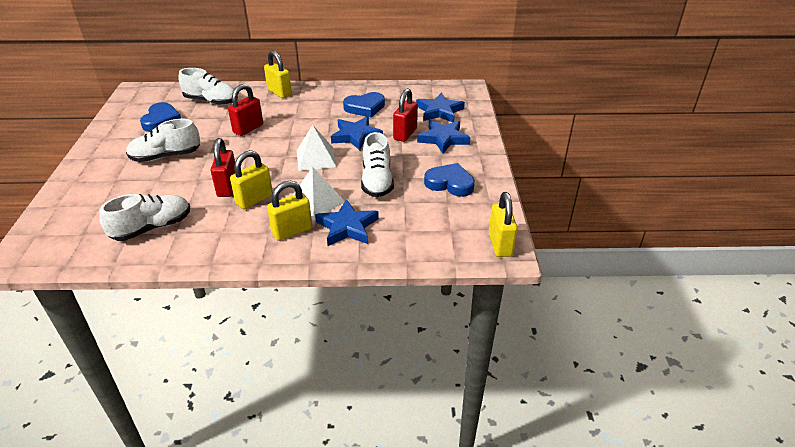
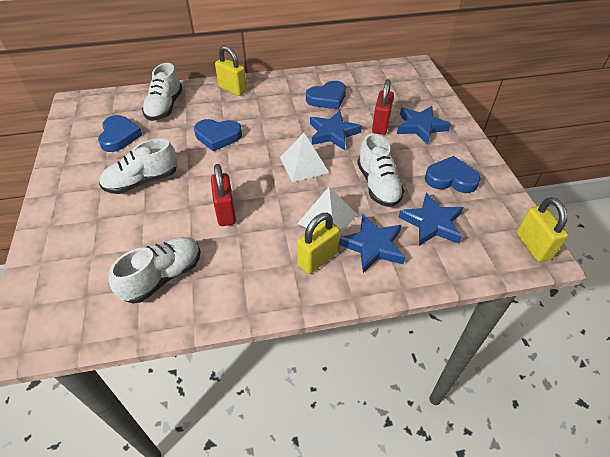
camera: 10 degrees left, 10 degrees up
white shoe [178,68,238,105] -> white shoe turned 90 degrees clockwise [142,63,183,121]
red padlock [228,84,263,136] -> blue heart [194,119,242,152]
yellow padlock [230,150,273,209] -> none
blue star [416,93,465,122] -> blue star moved to [398,193,463,246]

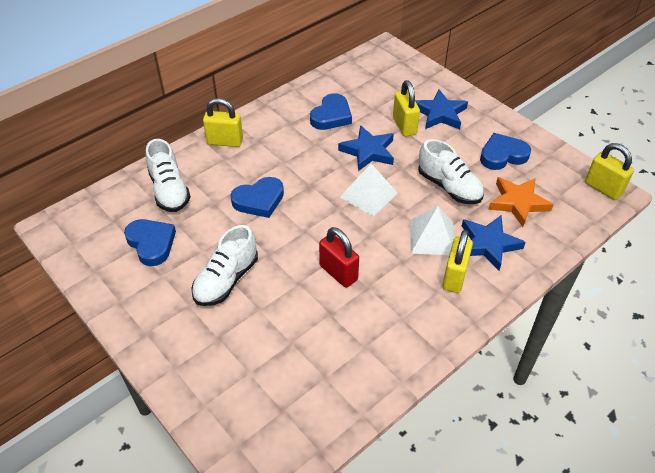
camera: 30 degrees left, 0 degrees up
white shoe [109,237,201,304] -> none
red padlock [372,79,394,135] -> yellow padlock [393,80,420,137]
blue star [398,193,463,246] -> orange star [488,177,554,227]

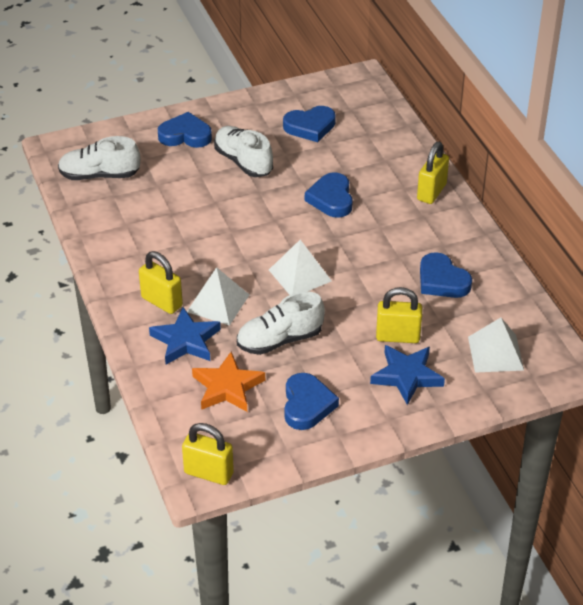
camera: 110 degrees right, 5 degrees down
white shoe [146,139,191,212] -> white shoe moved to [58,136,140,180]
red padlock [319,227,359,288] -> none
blue star [338,125,394,171] -> none
yellow padlock [585,143,634,200] -> yellow padlock turned 45 degrees clockwise [182,423,234,485]
none -> blue heart [158,112,212,148]
none -> white pyramid [468,318,524,373]

